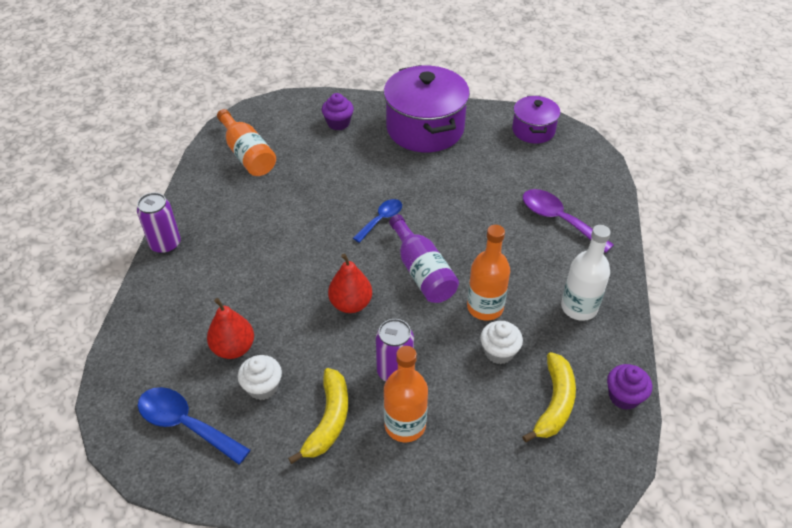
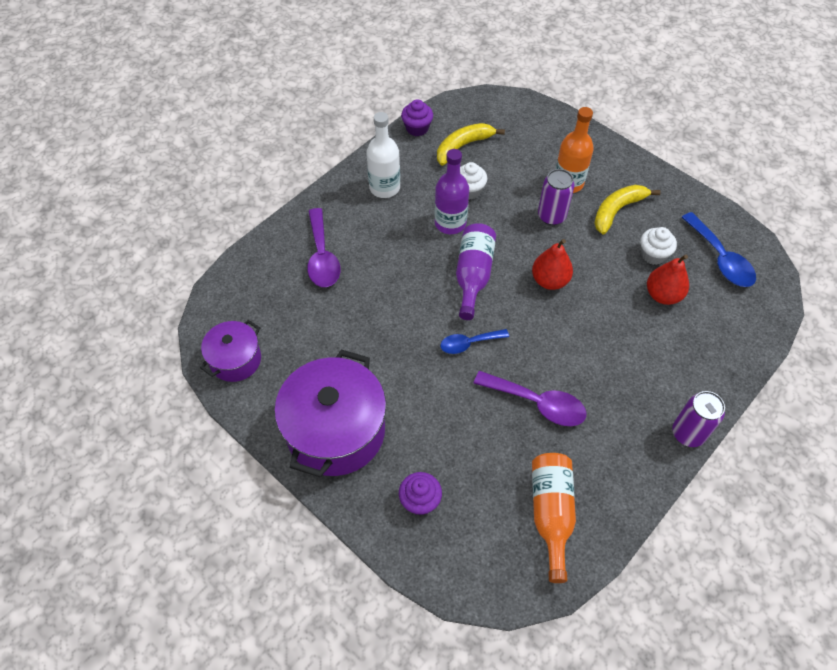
camera: 145 degrees left, 10 degrees up
orange bottle [467,225,510,321] -> purple bottle [434,149,469,234]
none -> purple spoon [473,371,587,426]

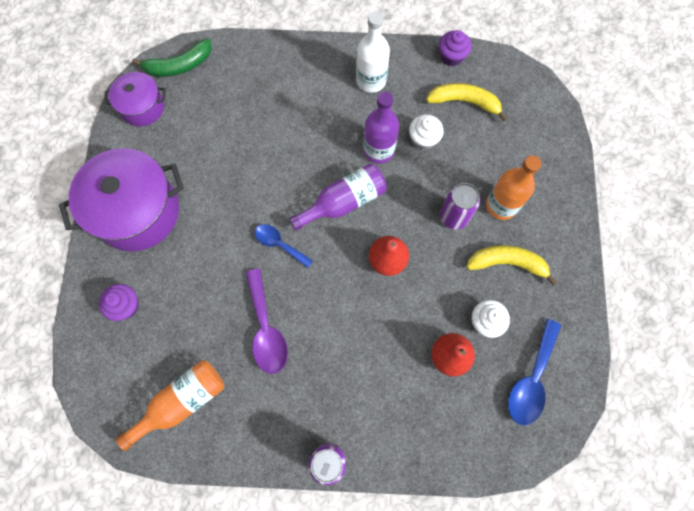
camera: 50 degrees right, 15 degrees up
purple spoon [307,208,340,287] -> none
none -> green banana [132,38,212,77]

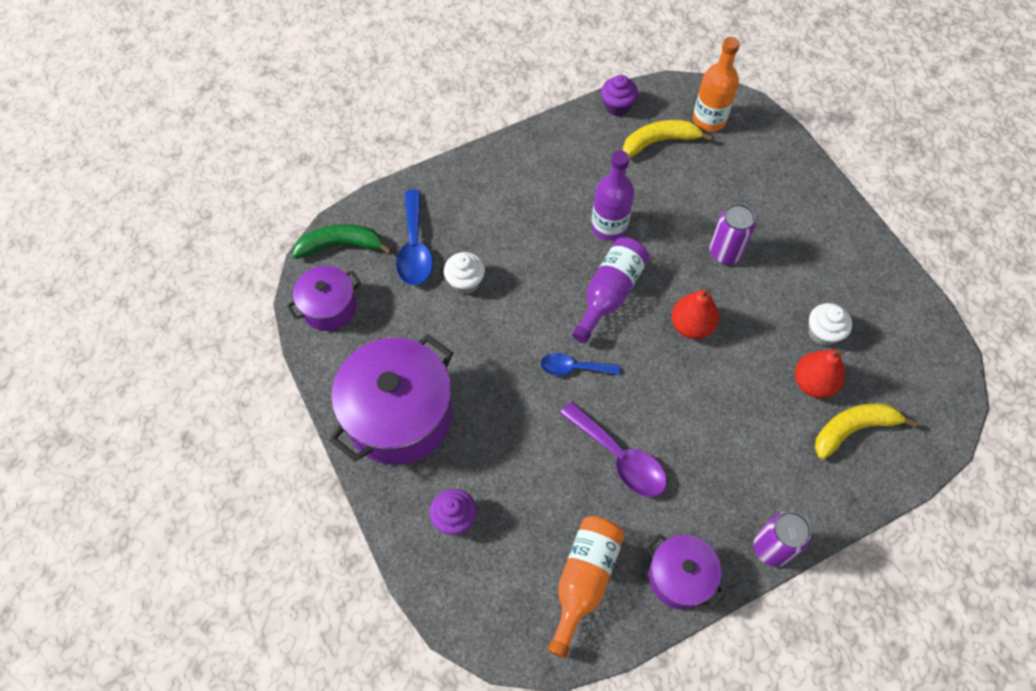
camera: 30 degrees left, 10 degrees down
green banana [132,38,212,77] -> green banana turned 135 degrees counterclockwise [292,224,393,259]
white bottle [356,12,390,93] -> none
white cupcake [409,115,444,150] -> white cupcake moved to [444,252,485,294]
yellow banana [466,245,557,286] -> yellow banana moved to [815,403,918,459]
orange bottle [486,155,541,220] -> orange bottle moved to [693,37,740,132]
blue spoon [508,319,561,425] -> blue spoon moved to [396,190,433,285]
none -> purple pot [646,533,725,610]

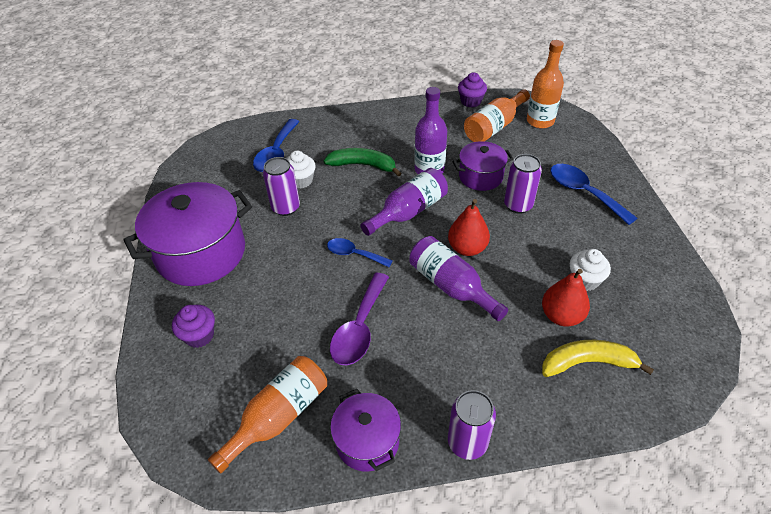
camera: 20 degrees right, 15 degrees down
purple pot [287,266,361,331] -> purple pot moved to [452,141,513,191]
green banana [292,224,393,259] -> green banana moved to [324,148,401,177]
purple spoon [560,402,667,497] -> purple spoon turned 45 degrees clockwise [330,273,389,366]
yellow banana [623,120,713,158] -> orange bottle [464,89,530,142]
none -> purple can [263,157,300,216]
none -> purple bottle [409,236,508,321]
none -> blue spoon [550,164,637,225]

